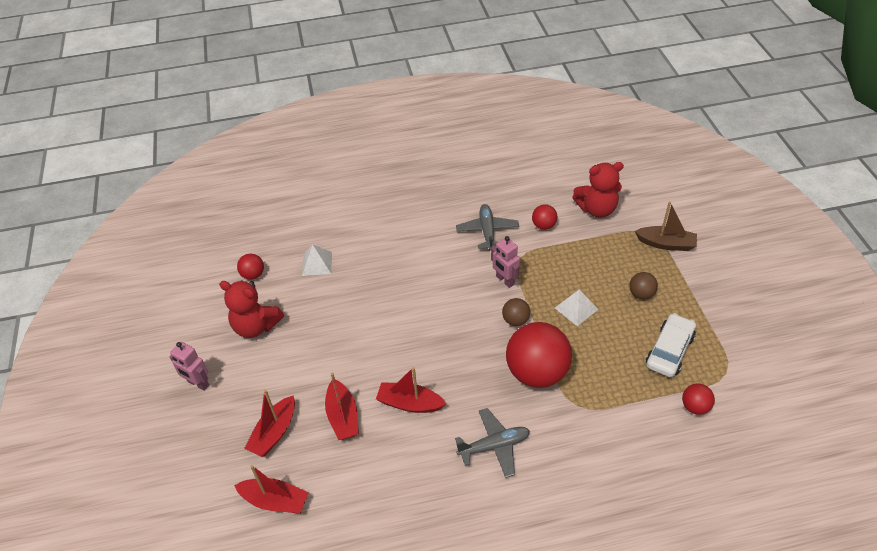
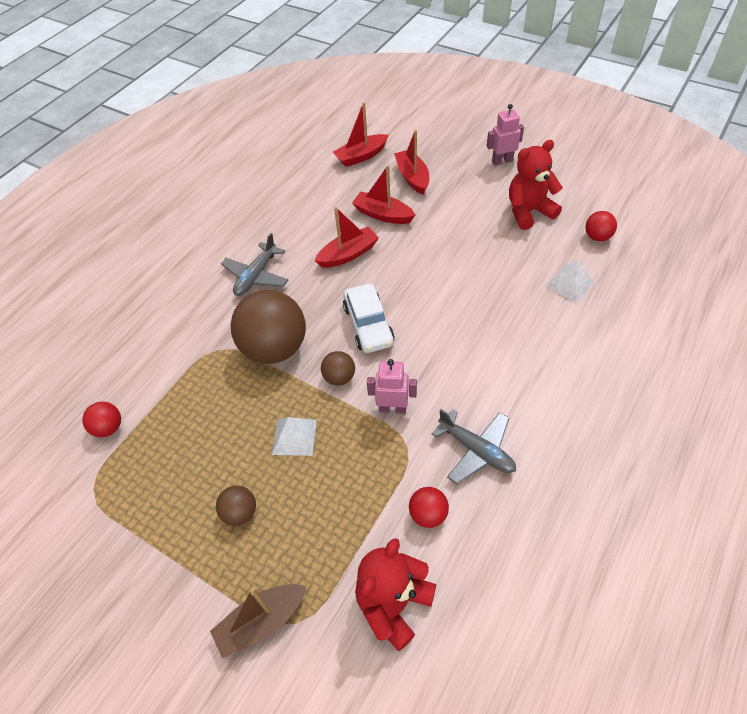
camera: 135 degrees right, 5 degrees up
red ball [506,322,572,388] -> brown ball [231,290,306,364]
white car [646,313,696,377] -> white car moved to [343,284,395,353]

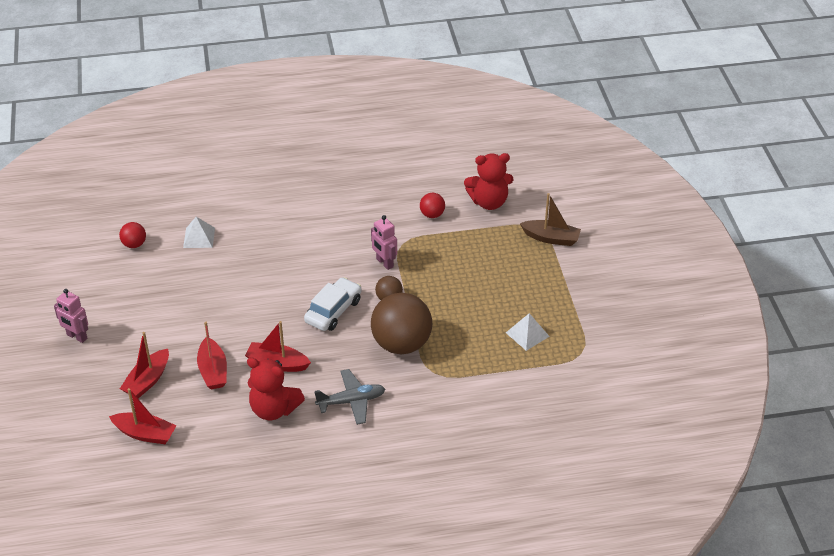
camera: 135 degrees left, 10 degrees down
red ball [82,402,121,437] -> none
brown ball [216,486,256,526] -> none
white pyramid [272,417,317,456] -> white pyramid moved to [506,313,550,351]
grey plane [432,409,516,484] -> none
red teddy bear [509,140,563,230] -> red teddy bear moved to [247,357,305,420]

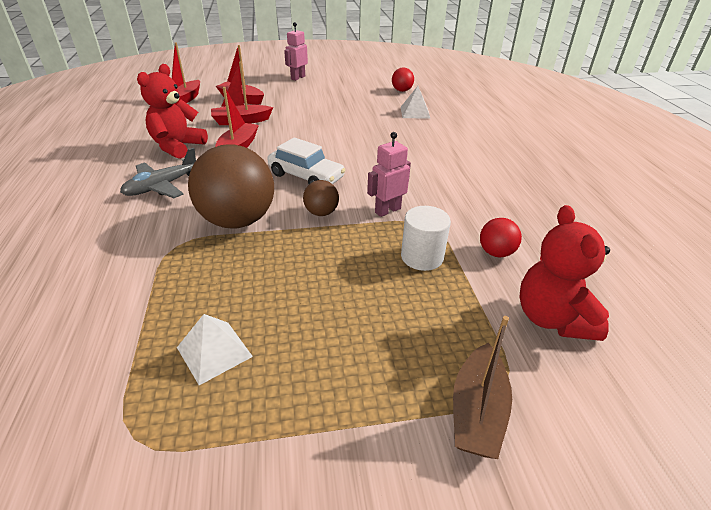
camera: 90 degrees right, 5 degrees down
grey plane [315,369,385,425] -> grey plane turned 60 degrees clockwise [120,148,196,198]
none -> white cylinder [401,206,451,271]

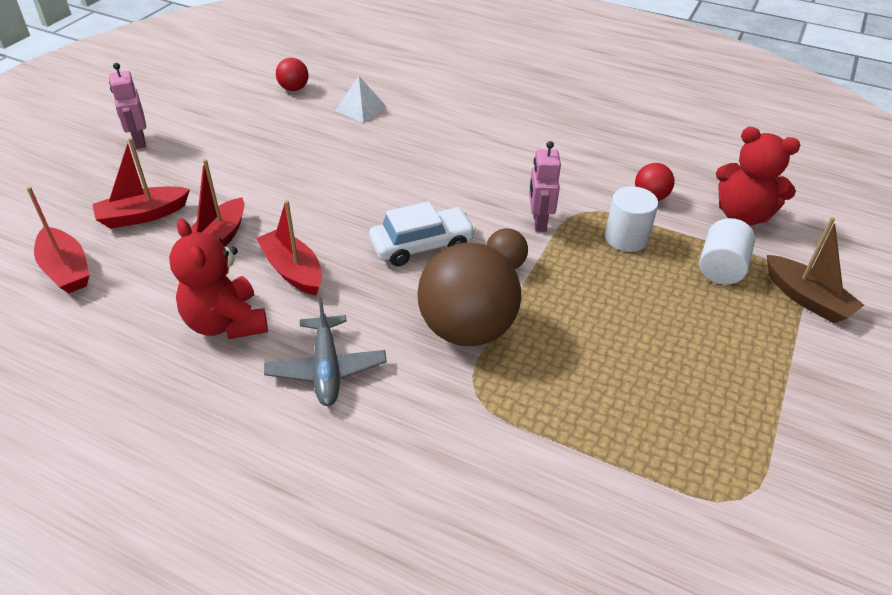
camera: 55 degrees left, 5 degrees up
white pyramid [177,314,253,385] -> none
none -> white cylinder [699,218,755,285]

